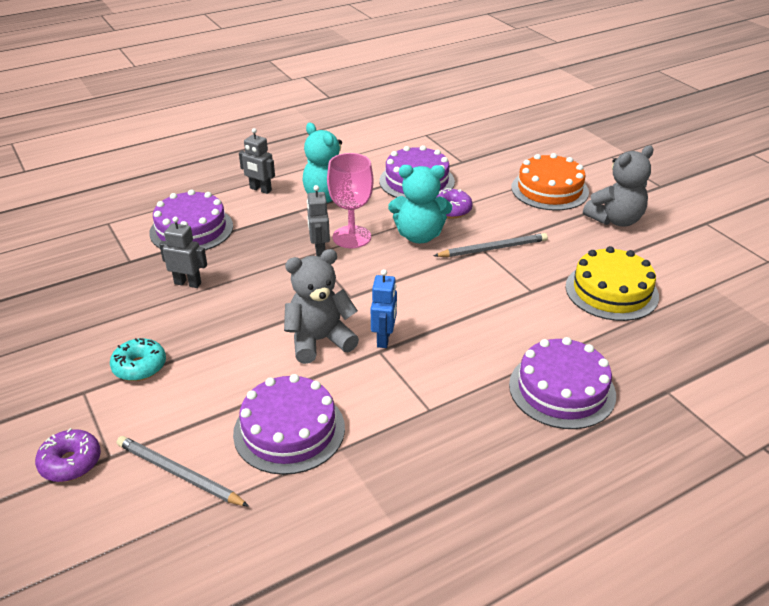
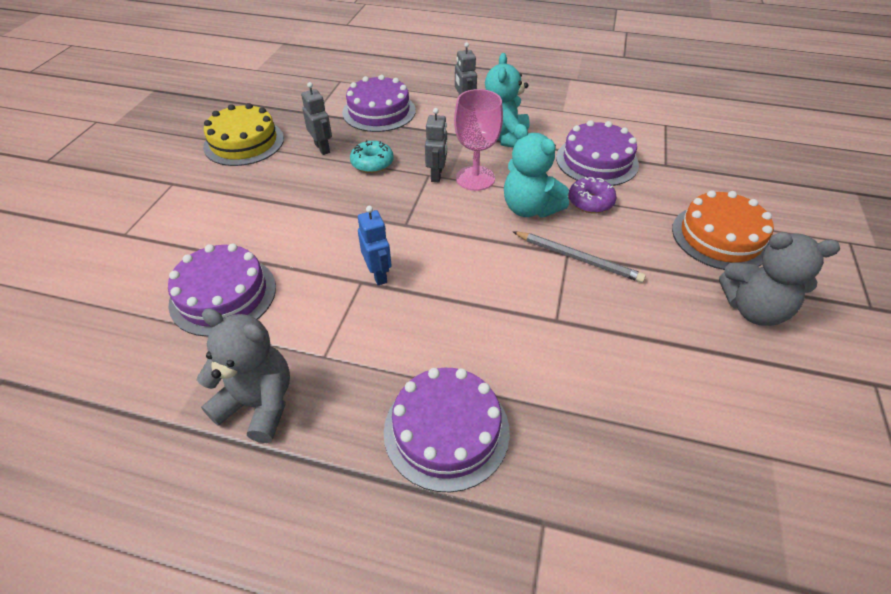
camera: 45 degrees right, 10 degrees up
purple donut [35,428,101,482] -> none
turquoise donut [110,338,166,381] -> turquoise donut moved to [350,140,394,173]
grey pencil [117,436,249,507] -> none
grey teddy bear [284,249,359,364] -> grey teddy bear moved to [196,308,290,443]
grey robot [307,185,330,257] -> grey robot turned 150 degrees clockwise [425,108,447,182]
blue robot [371,269,397,348] -> blue robot turned 75 degrees counterclockwise [358,206,392,285]
yellow cake [566,246,659,321] -> yellow cake moved to [203,103,284,166]

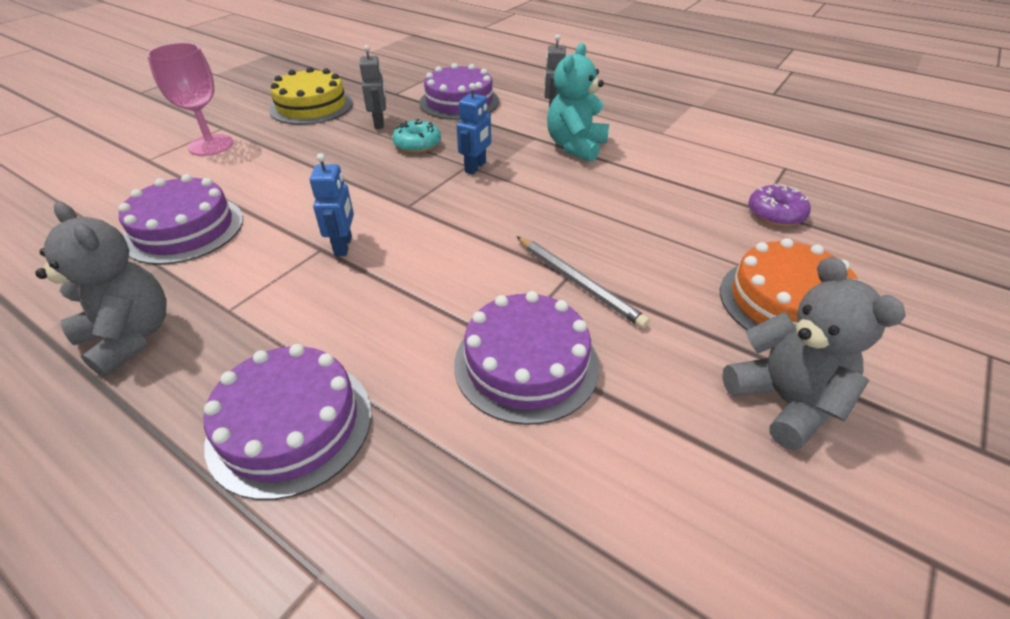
camera: 20 degrees right, 5 degrees down
grey robot [425,108,447,182] -> blue robot [457,83,491,174]
pink goblet [454,89,503,191] -> pink goblet moved to [147,43,234,156]
turquoise teddy bear [504,124,569,217] -> none
purple cake [556,120,639,186] -> purple cake moved to [454,291,599,425]
purple donut [568,177,617,213] -> purple donut moved to [748,184,811,227]
grey teddy bear [719,232,840,326] -> grey teddy bear turned 150 degrees counterclockwise [722,257,906,451]

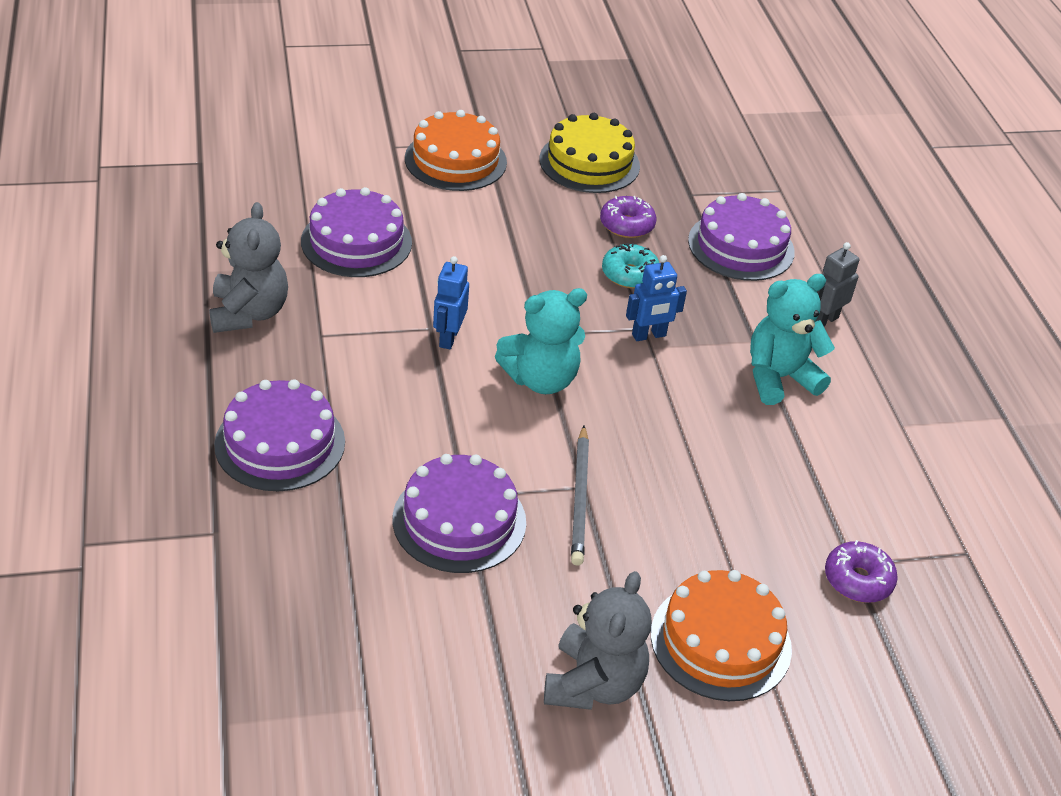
camera: 40 degrees right, 0 degrees up
pink goblet [147,43,234,156] -> orange cake [405,110,507,191]
blue robot [310,153,354,256] -> blue robot turned 150 degrees clockwise [433,256,469,349]
grey robot [360,45,386,129] -> purple donut [600,196,656,238]
none -> turquoise teddy bear [495,288,587,394]

